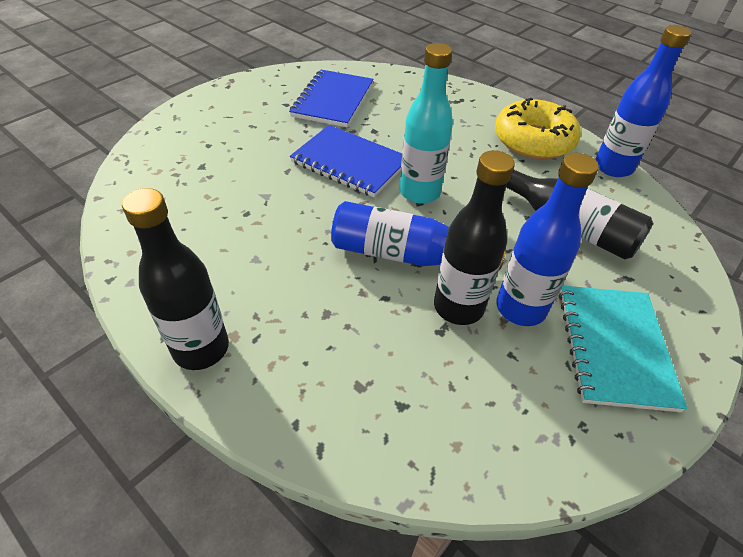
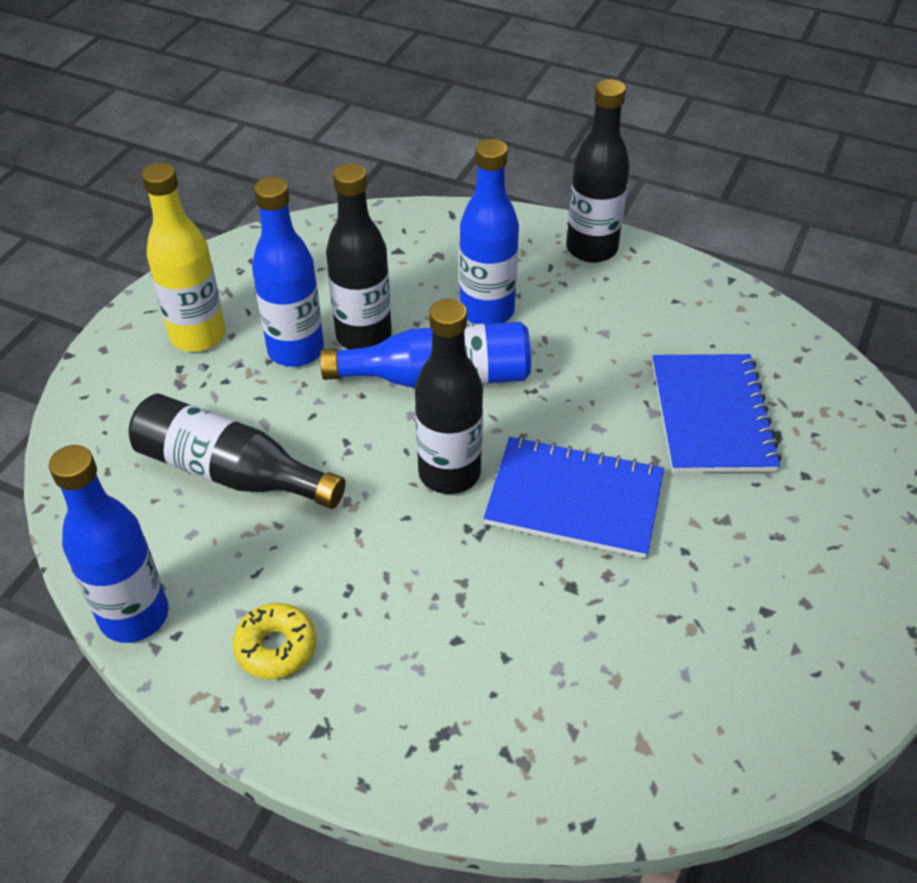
camera: 165 degrees right, 0 degrees up
blue notebook [289,69,374,127] -> blue notebook moved to [652,354,781,473]
turquoise bottle [399,43,453,204] -> black bottle [415,299,483,494]
yellow donut [495,98,581,159] -> yellow donut [232,603,316,679], size x0.52
turquoise notebook [559,286,688,412] -> yellow bottle [142,163,226,352]
none -> blue bottle [459,139,519,324]

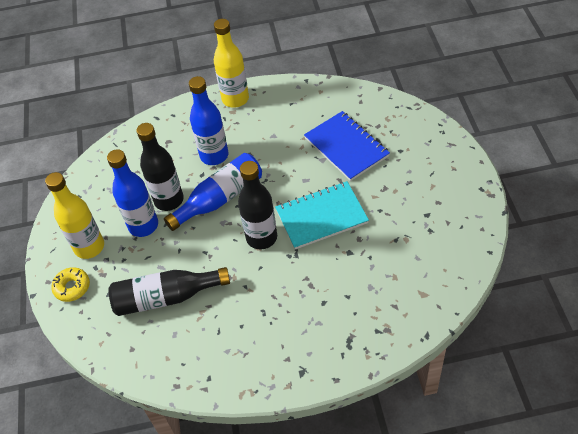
camera: 30 degrees left, 5 degrees up
blue bottle [49,445,169,643] -> none
yellow donut [232,603,316,679] -> yellow donut moved to [51,267,90,302]
blue notebook [484,436,664,558] -> turquoise notebook [275,181,369,249]
black bottle [566,79,630,263] -> yellow bottle [214,19,249,108]

